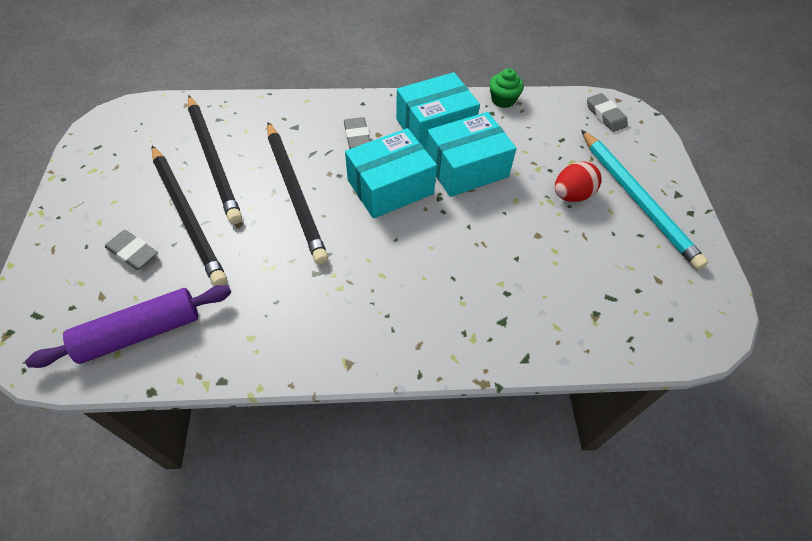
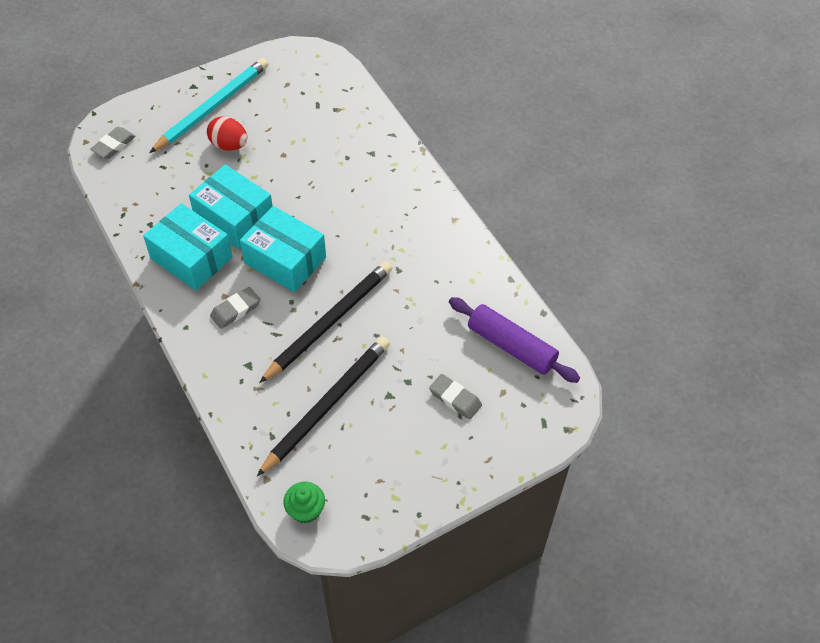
camera: 115 degrees left, 0 degrees up
grey eraser [105,230,158,270] -> grey eraser turned 60 degrees counterclockwise [429,374,482,420]
black pencil [151,146,227,286] -> none
green cupcake [490,68,524,108] -> green cupcake moved to [283,482,325,523]

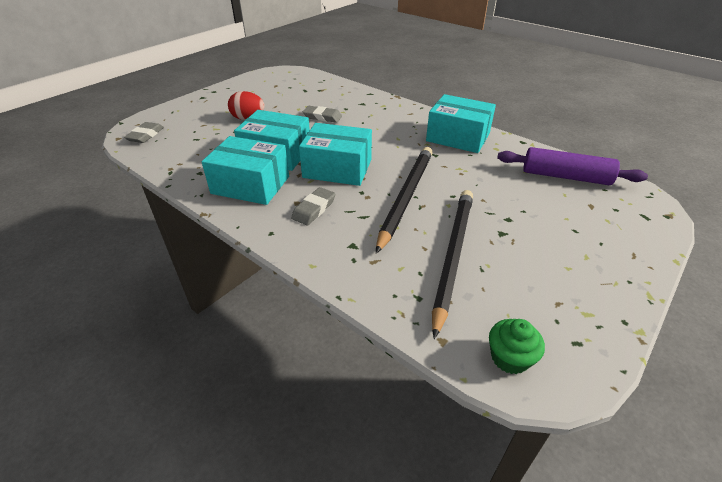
camera: 20 degrees left, 15 degrees down
turquoise pencil [149,58,268,153] -> none
grey eraser [429,374,482,420] -> grey eraser moved to [303,106,342,123]
none -> turquoise box [426,94,496,153]

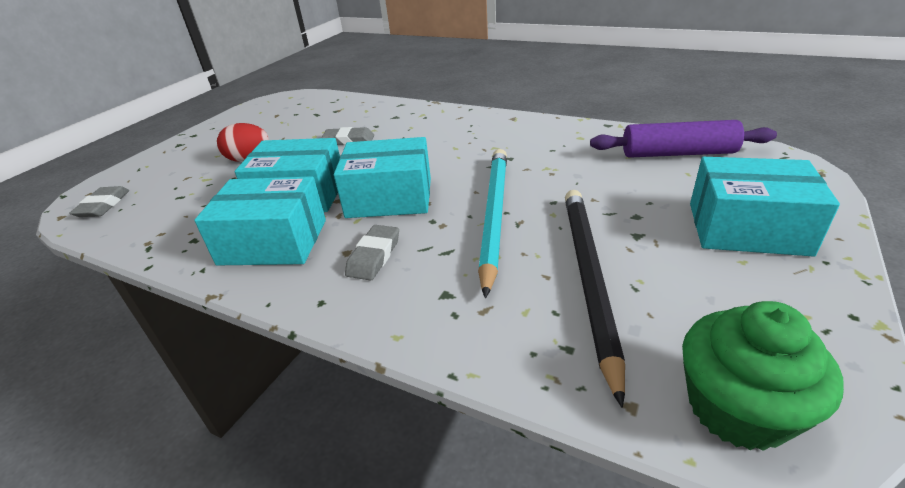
camera: 10 degrees left, 5 degrees down
black pencil [376,147,433,254] -> turquoise pencil [478,149,507,298]
turquoise box [426,94,496,153] -> turquoise box moved to [690,157,840,257]
green cupcake [489,319,545,374] -> green cupcake [682,301,844,451], size x1.63

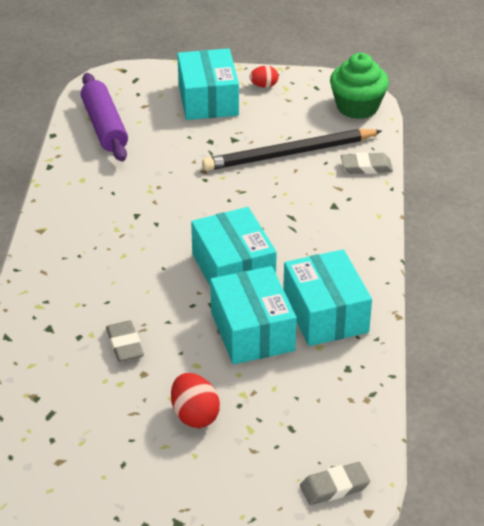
camera: 115 degrees left, 5 degrees up
grey eraser [345,225,399,281] -> grey eraser moved to [341,152,393,174]
turquoise pencil [478,149,507,298] -> none
none -> red egg [249,66,278,88]

